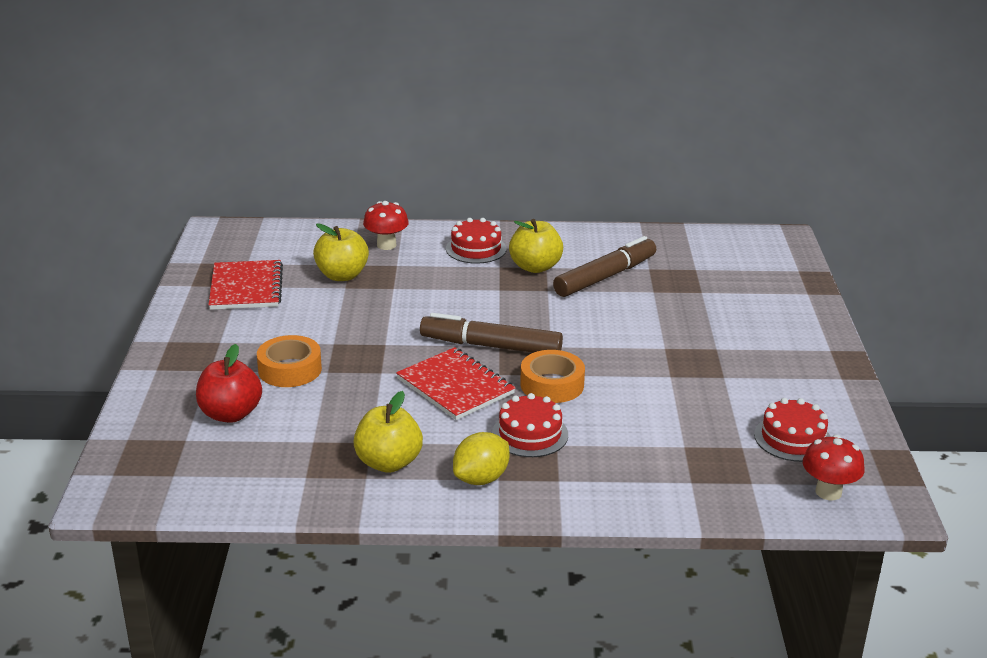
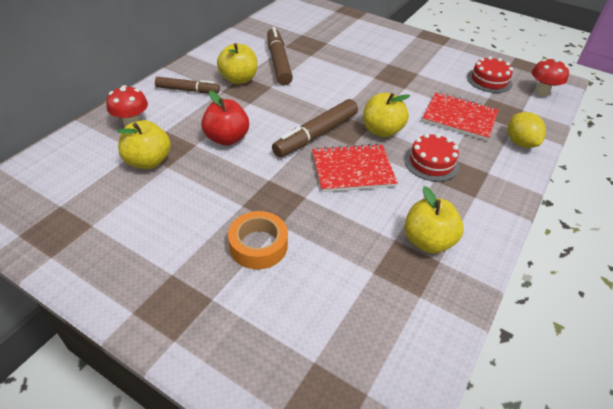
camera: 60 degrees left, 15 degrees up
red apple [196,344,262,423] -> red apple moved to [201,91,249,146]
red notebook [208,260,283,310] -> red notebook moved to [422,92,498,141]
red cake [446,218,506,264] -> brown marker [155,77,220,94]
yellow lemon [453,432,509,485] -> yellow lemon moved to [508,112,546,148]
orange tape [520,350,585,403] -> yellow apple [363,93,410,138]

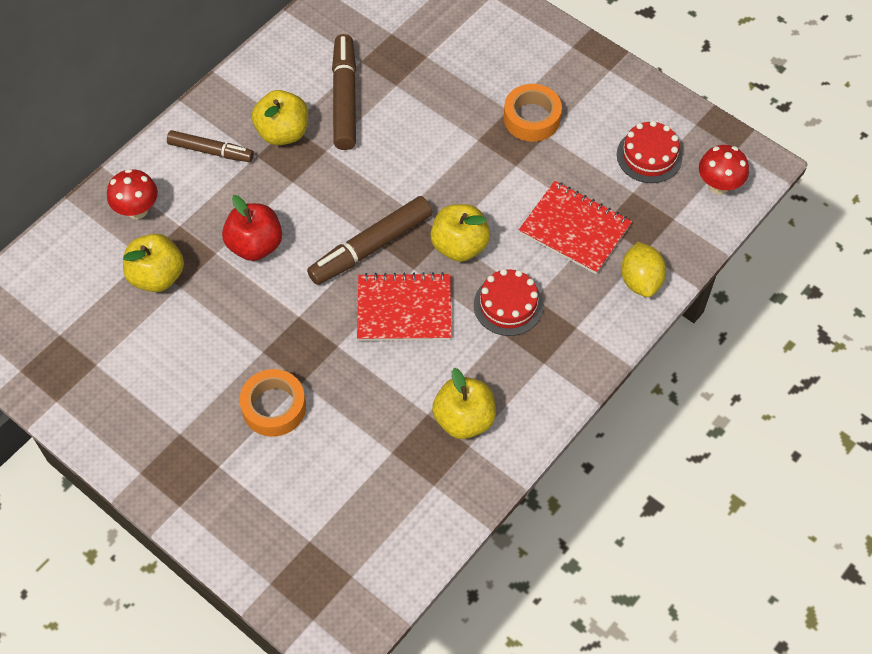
camera: 10 degrees right, 15 degrees up
none -> orange tape [504,84,562,142]

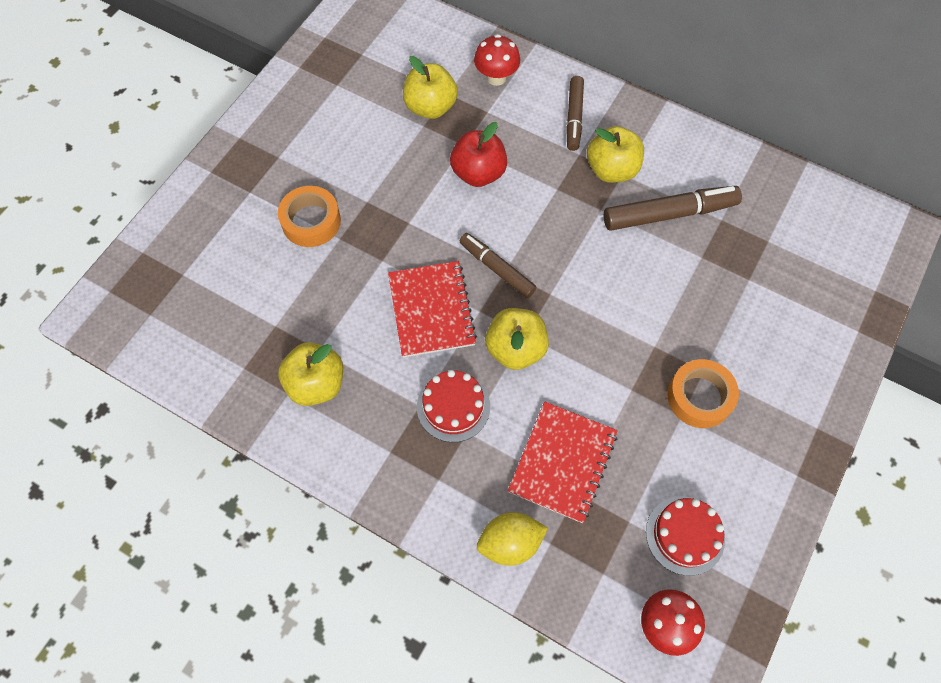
camera: 80 degrees right, 5 degrees up
brown marker [307,196,432,285] -> brown marker [459,233,537,298], size x0.65

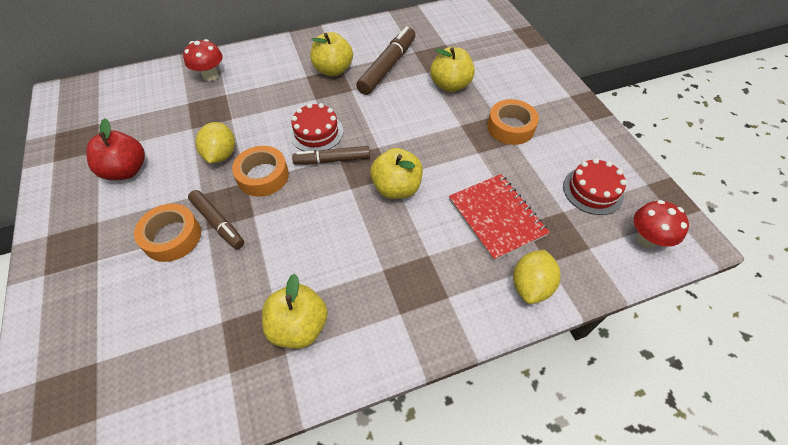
camera: 50 degrees left, 10 degrees down
red notebook [388,261,477,357] -> none
yellow apple [403,56,458,119] -> yellow apple moved to [430,47,475,92]
red cake [417,370,490,442] -> red cake moved to [289,103,343,151]
red apple [450,122,507,187] -> red apple moved to [86,118,145,180]
brown marker [566,76,584,151] -> brown marker moved to [188,190,244,249]
none -> yellow lemon [196,122,235,163]
none -> orange tape [232,146,289,197]

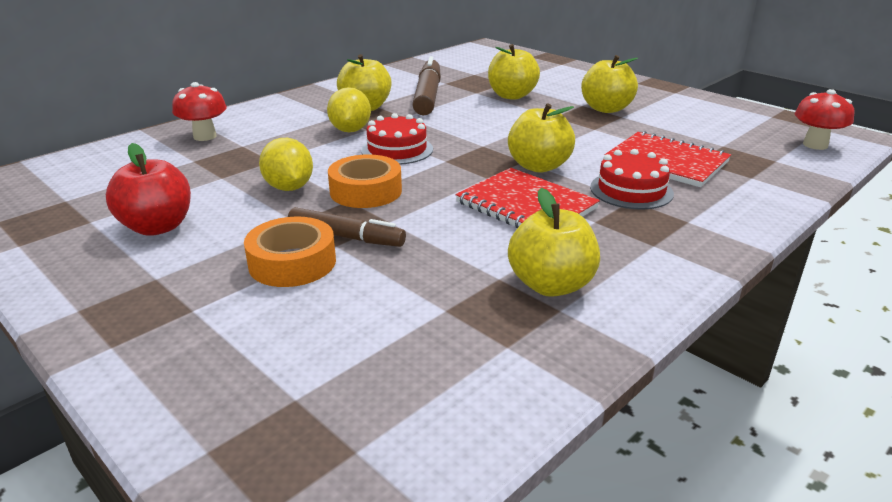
camera: 25 degrees left, 25 degrees down
brown marker [292,146,370,165] -> none
orange tape [487,99,539,145] -> yellow apple [581,55,638,113]
yellow lemon [513,250,560,304] -> yellow lemon moved to [327,87,371,132]
red cake [563,158,627,215] -> red cake moved to [590,149,674,210]
none -> red notebook [455,168,600,228]

